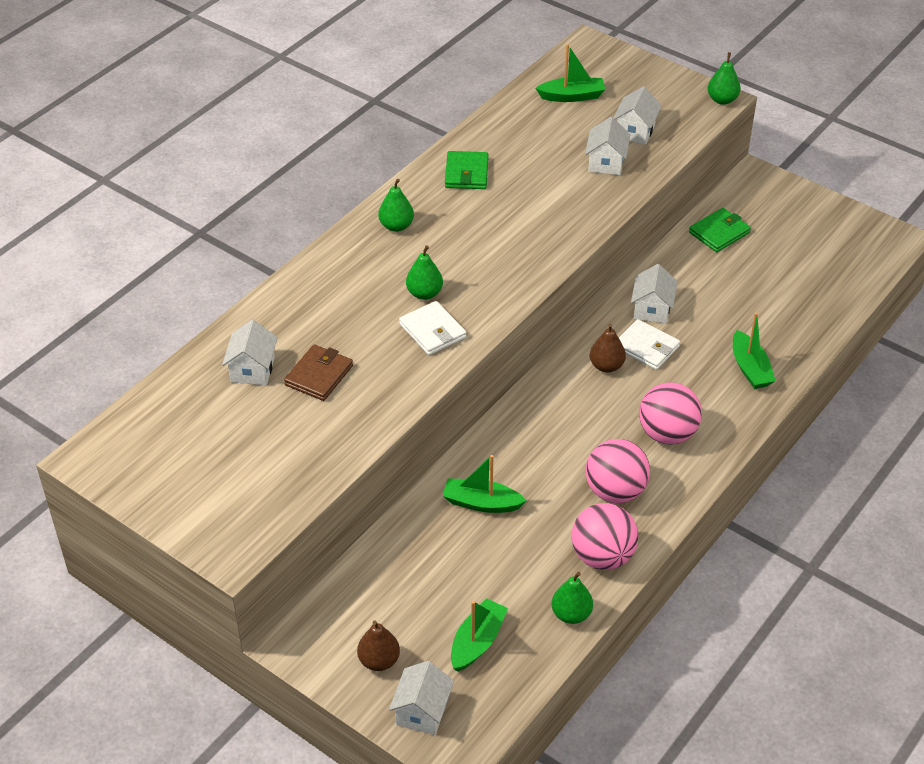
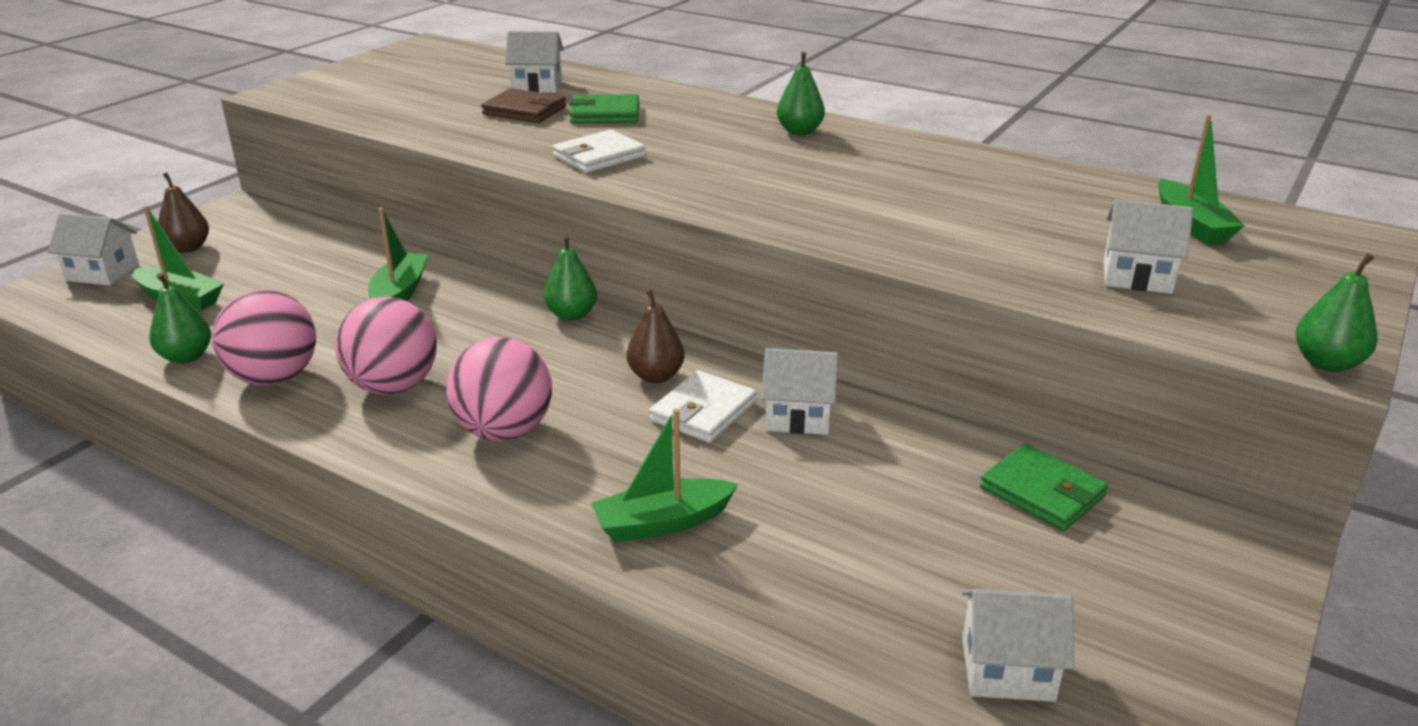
camera: 85 degrees right, 15 degrees down
green pear [406,245,443,300] -> green pear moved to [544,235,597,321]
green wallet [445,151,489,189] -> green wallet moved to [569,94,639,123]
white house [585,117,630,175] -> white house moved to [962,589,1074,702]

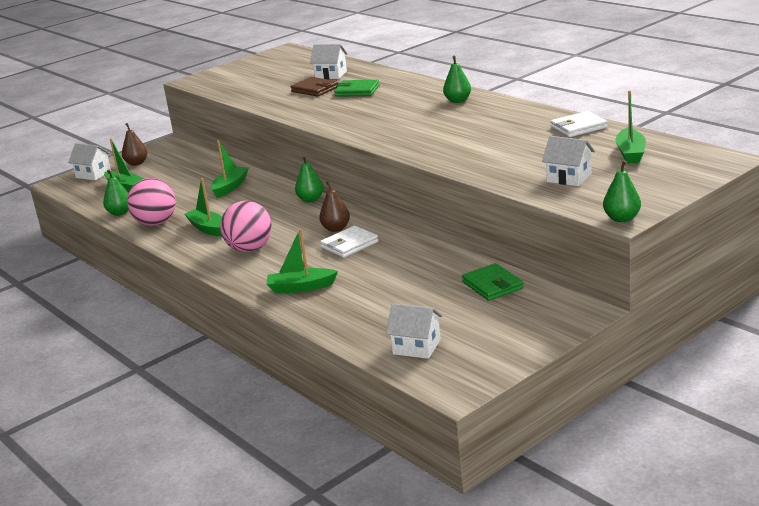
camera: 20 degrees right, 5 degrees down
pink ball [335,297,437,394] -> green boat [185,178,222,236]
white wallet [552,129,646,173] -> white wallet moved to [550,111,608,137]
white house [762,348,838,435] -> none

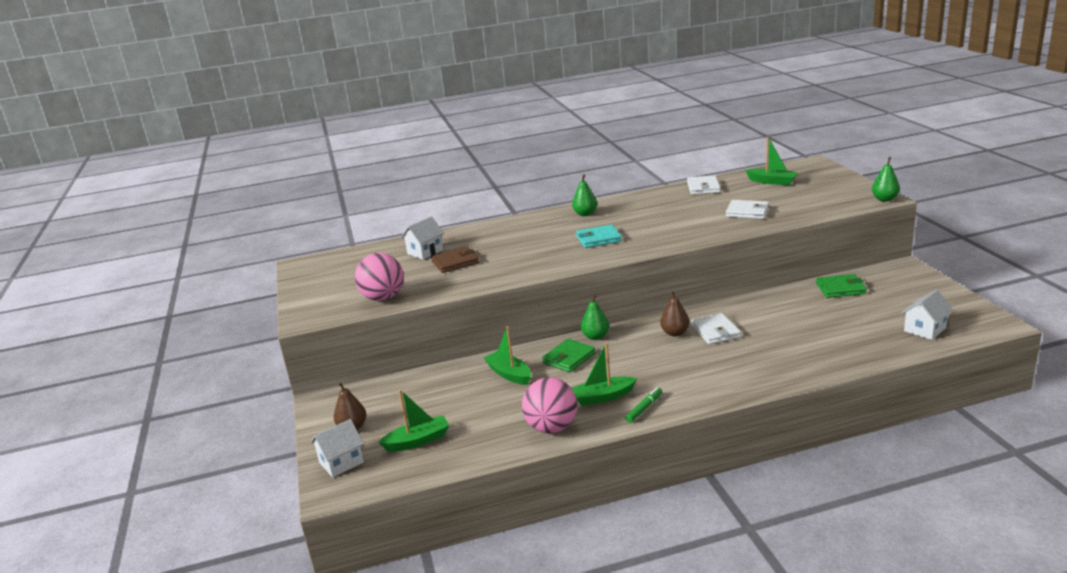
camera: 65 degrees left, 0 degrees up
green pear [103,170,129,216] -> none
pink ball [220,201,272,252] -> pink ball moved to [355,253,404,301]
green boat [267,229,338,294] -> none
green wallet [334,80,379,97] -> green wallet moved to [542,339,596,372]
white house [542,136,595,186] -> none
none -> turquoise wallet [576,224,622,248]
none -> green marker [625,387,662,423]
none -> white wallet [726,200,769,219]

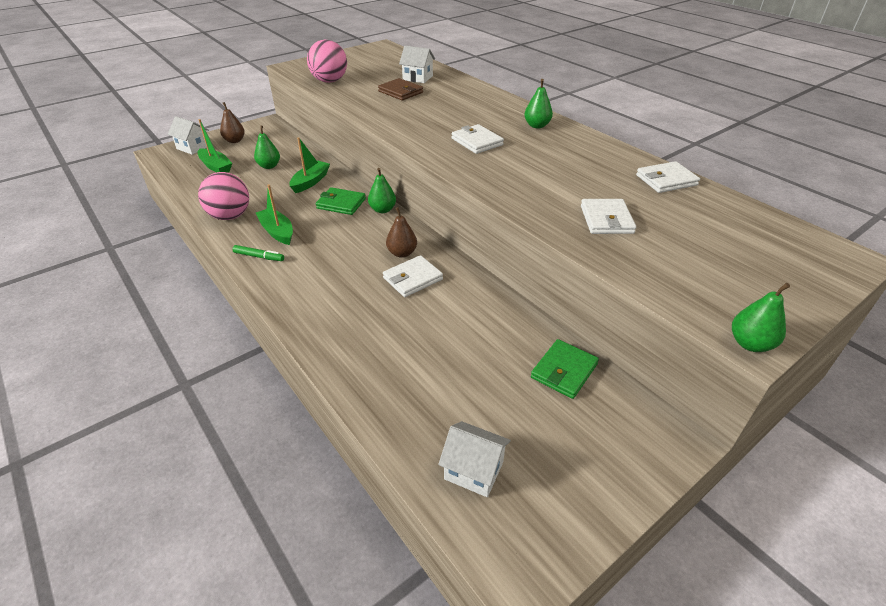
camera: 65 degrees right, 15 degrees up
turquoise wallet [576,224,622,248] -> white wallet [451,124,504,154]
green boat [745,137,798,185] -> none
green wallet [816,274,867,298] -> green wallet turned 60 degrees clockwise [531,339,599,399]
none -> green pear [254,126,280,169]

